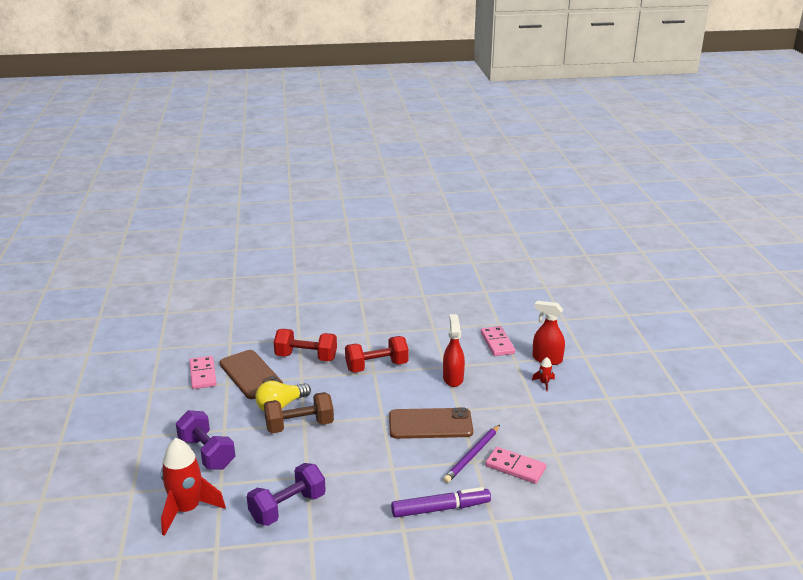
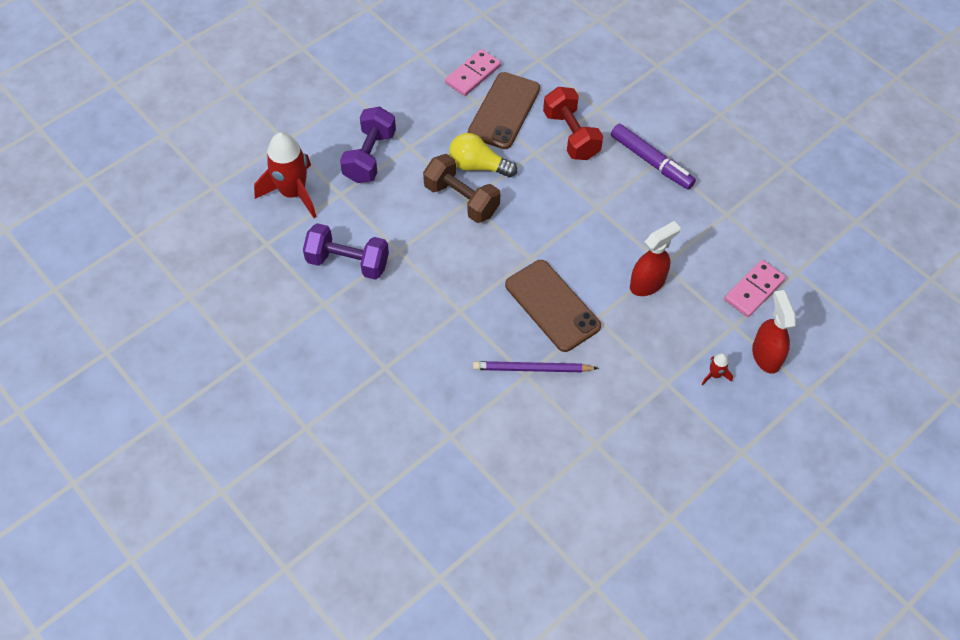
camera: 55 degrees right, 30 degrees up
red dumbbell [345,336,409,373] -> none
purple marker [391,487,491,518] -> purple marker moved to [611,124,696,190]
pink domino [486,447,546,484] -> none

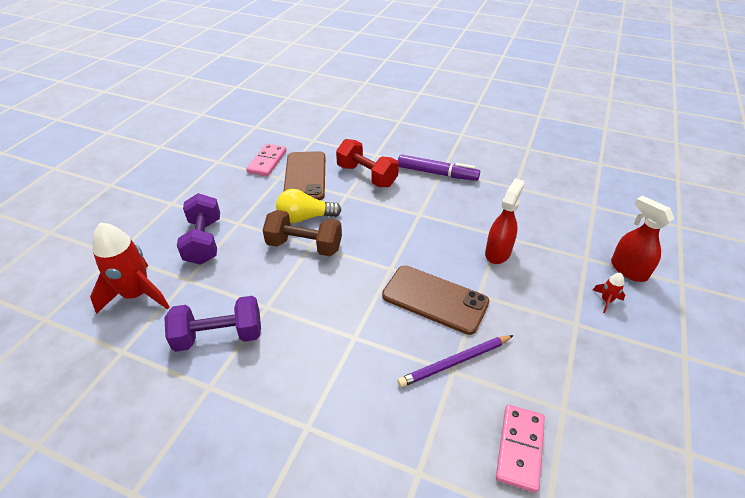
camera: 25 degrees left, 15 degrees down
pink domino [724,260,786,317] -> pink domino moved to [496,405,545,493]

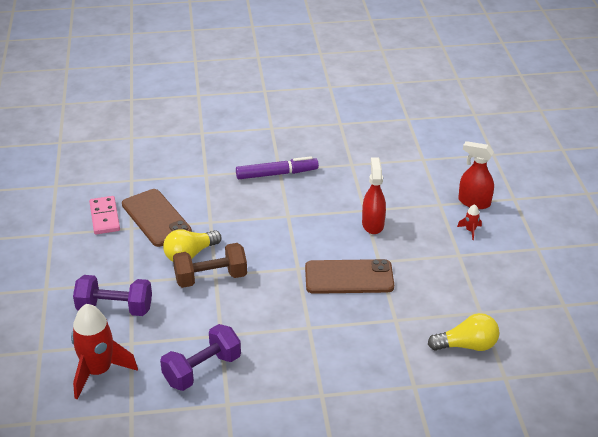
camera: 30 degrees left, 5 degrees down
purple dumbbell [177,193,220,265] -> purple dumbbell turned 45 degrees counterclockwise [73,275,152,316]
red dumbbell [336,139,399,187] -> none
purple pencil [397,335,514,387] -> none
pink domino [496,405,545,493] -> yellow light bulb [428,313,499,351]

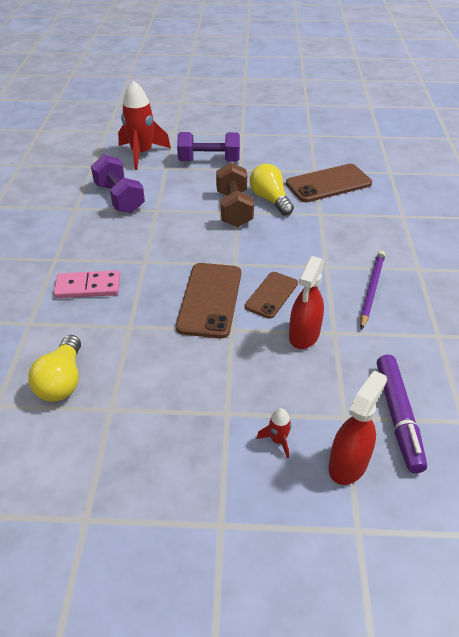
camera: 100 degrees right, 5 degrees up
purple dumbbell [73,275,152,316] -> purple dumbbell turned 75 degrees clockwise [177,132,240,162]
pink domino [89,196,120,234] -> pink domino moved to [54,270,120,298]
purple marker [236,156,319,179] -> purple marker moved to [377,355,427,473]
red spray bottle [362,157,386,234] -> red spray bottle turned 105 degrees clockwise [289,256,324,349]
none -> brown phone [245,272,298,319]
none -> purple pencil [360,251,385,330]

